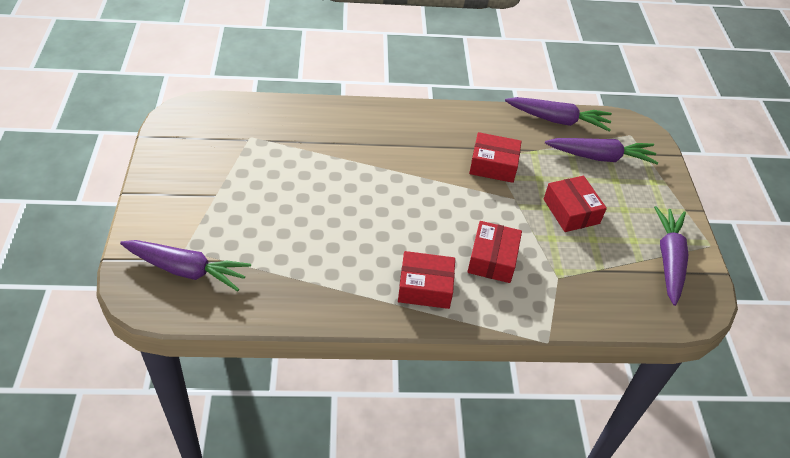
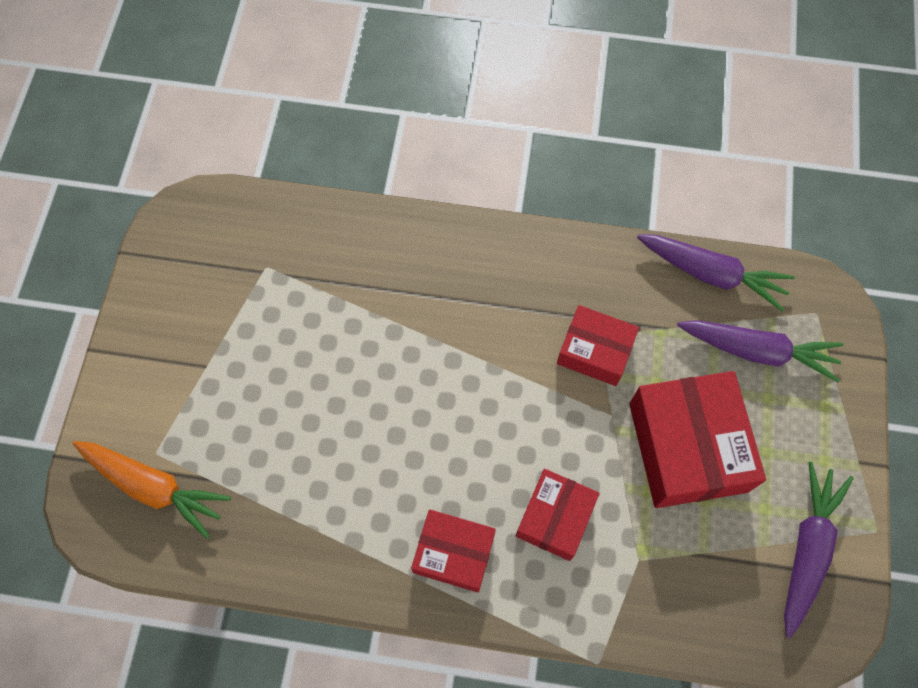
camera: 15 degrees right, 20 degrees up
purple carrot [120,240,251,292] -> orange carrot [73,441,231,539]
red box [544,176,607,232] -> red box [629,371,766,508], size x1.67

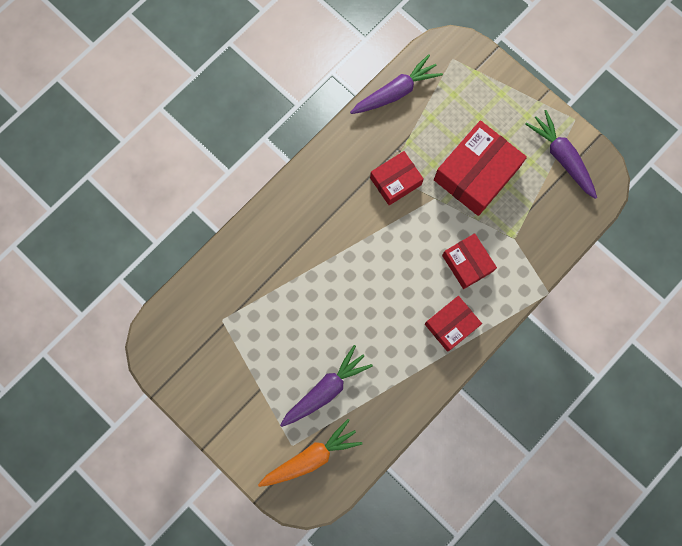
camera: 55 degrees left, 10 degrees up
red box [629,371,766,508] -> red box turned 75 degrees counterclockwise [434,121,527,216]
purple carrot [677,320,844,382] -> purple carrot moved to [280,345,373,427]

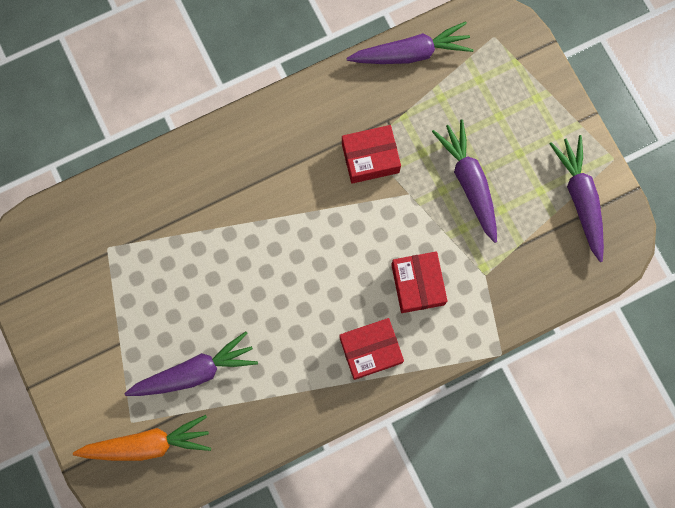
camera: 20 degrees right, 0 degrees up
red box [434,121,527,216] -> purple carrot [432,119,497,243]

